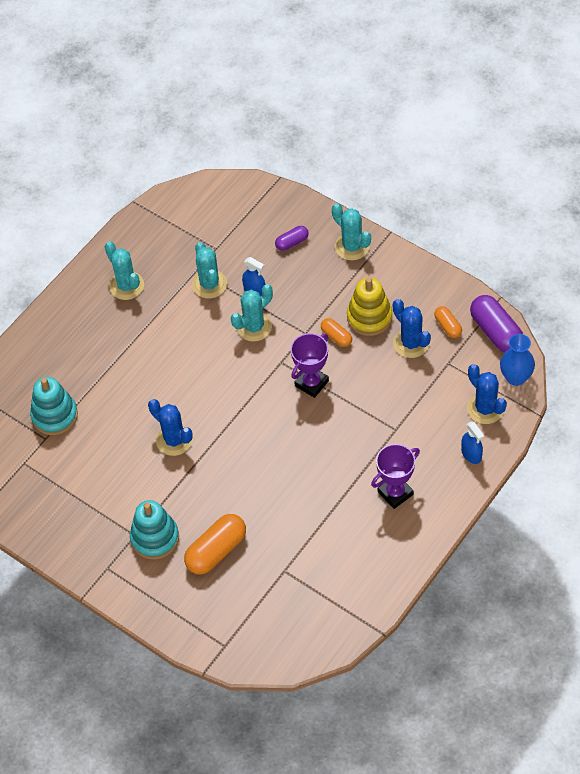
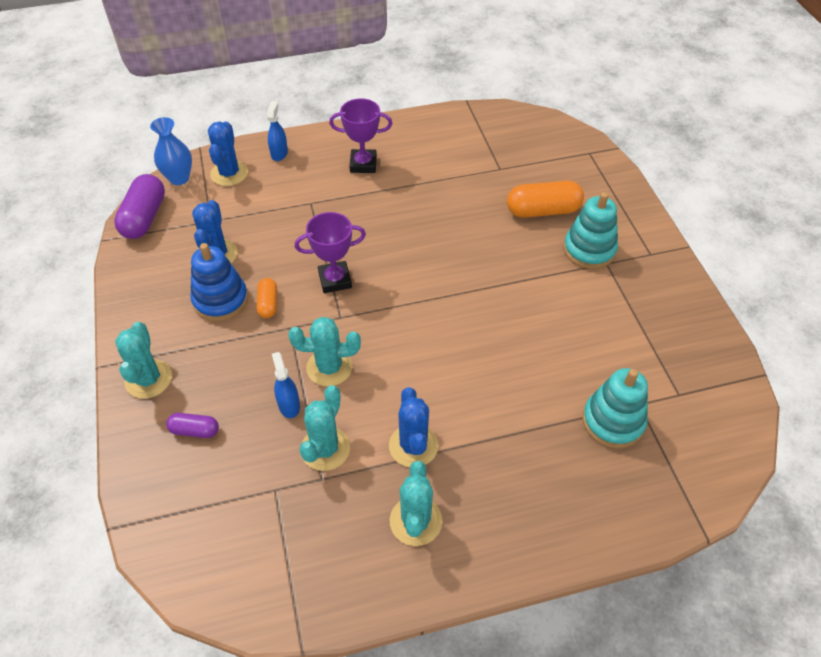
camera: 145 degrees left, 5 degrees down
blue cactus [148,399,193,456] -> blue cactus moved to [389,387,438,467]
yellow stacking toy [347,277,392,336] -> blue stacking toy [190,243,248,321]
orange capsule [434,306,462,338] -> none

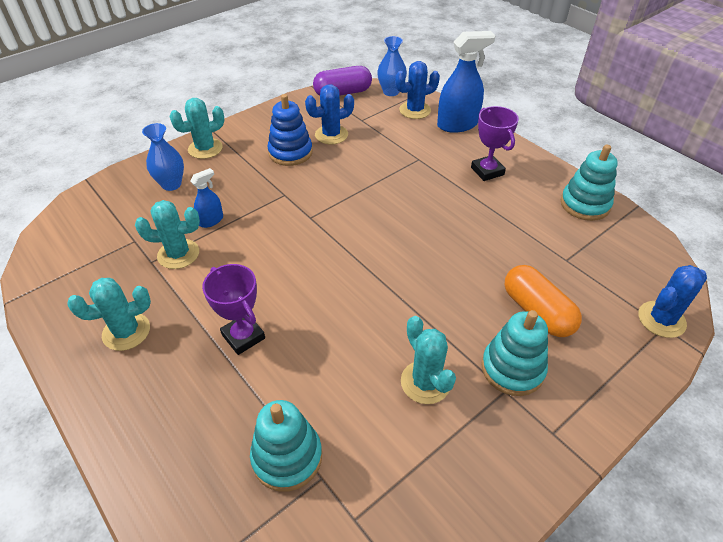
camera: 65 degrees right, 5 degrees down
purple capsule [166,413,219,438] -> blue vase [142,123,184,191]
orange capsule [257,278,277,318] -> none
blue spray bottle [267,101,288,161] -> blue spray bottle [437,31,496,133], size x1.91
turquoise cactus [288,317,361,386] -> turquoise cactus moved to [401,316,456,404]
purple trophy [295,212,366,293] -> purple trophy moved to [202,264,265,355]
blue cactus [389,387,438,467] -> blue cactus moved to [638,265,707,338]
none -> turquoise stacking toy [561,145,618,221]

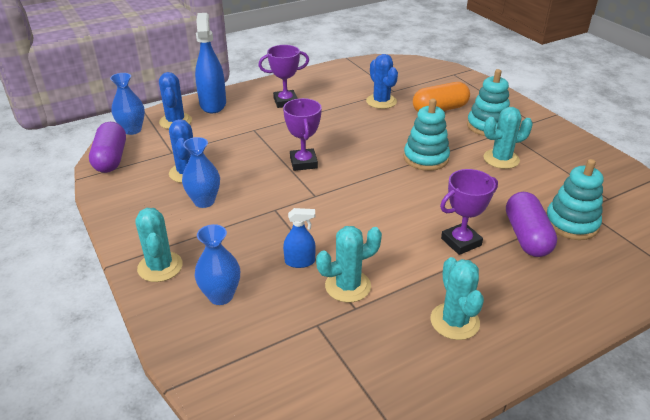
camera: 80 degrees left, 10 degrees down
turquoise cactus [135,200,200,269] -> turquoise cactus turned 60 degrees clockwise [316,226,382,303]
blue spray bottle [191,168,223,228] -> blue spray bottle turned 120 degrees clockwise [283,208,316,268]
blue stacking toy [268,94,313,166] -> blue vase [182,137,220,208]
turquoise stacking toy [561,145,618,221] -> turquoise stacking toy moved to [404,99,450,171]
blue cactus [638,265,707,338] -> blue cactus moved to [366,54,398,109]
none -> purple trophy [283,98,322,171]
none -> purple capsule [506,192,557,257]

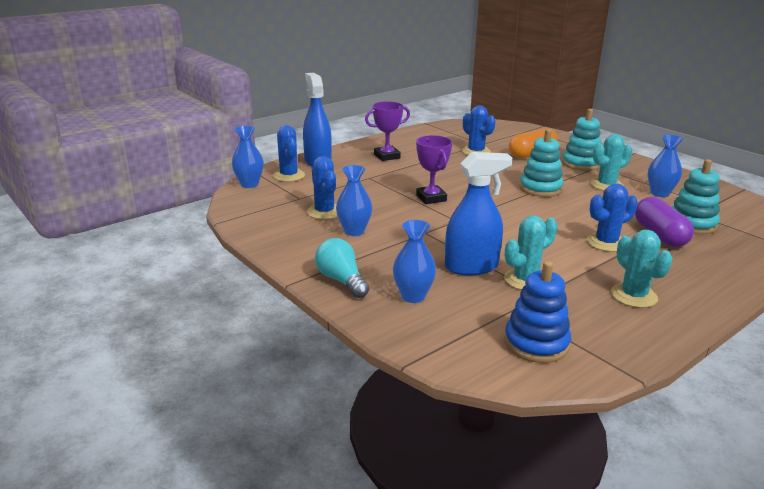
camera: 10 degrees left, 10 degrees down
purple capsule [89,122,126,173] -> none
turquoise cactus [135,208,183,282] -> turquoise light bulb [315,238,369,298]
blue spray bottle [283,208,316,268] -> blue spray bottle [445,152,512,275], size x1.91
purple trophy [440,169,498,255] -> blue cactus [587,183,638,252]
none -> blue stacking toy [504,261,571,363]
none -> blue vase [648,135,684,197]

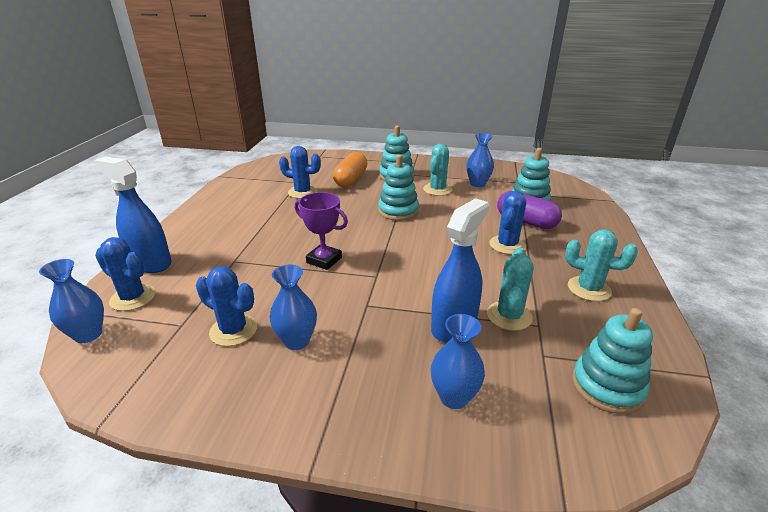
camera: 40 degrees left, 5 degrees up
turquoise light bulb [315,238,369,298] -> none
purple trophy [365,101,410,161] -> none
blue stacking toy [504,261,571,363] -> turquoise stacking toy [572,308,653,414]

